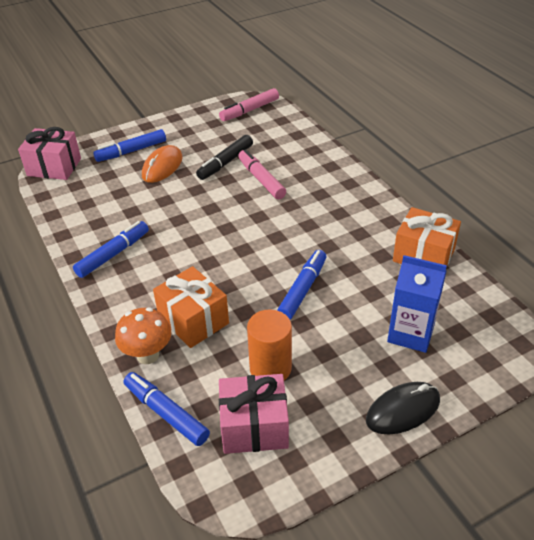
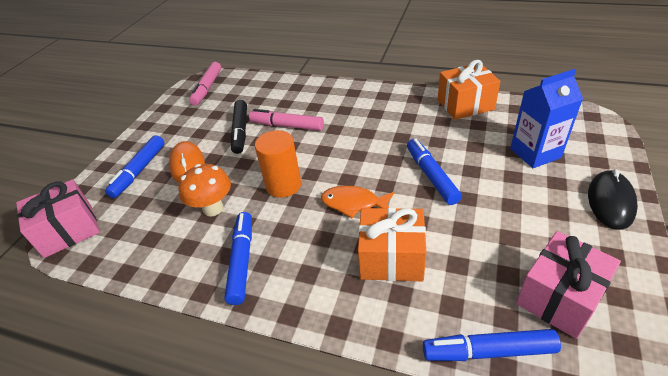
camera: 40 degrees left, 0 degrees up
orange mushroom [115,307,171,364] -> orange mushroom moved to [178,164,231,216]
orange cylinder [247,309,292,380] -> orange cylinder moved to [255,130,301,198]
none -> orange fish [321,186,394,218]

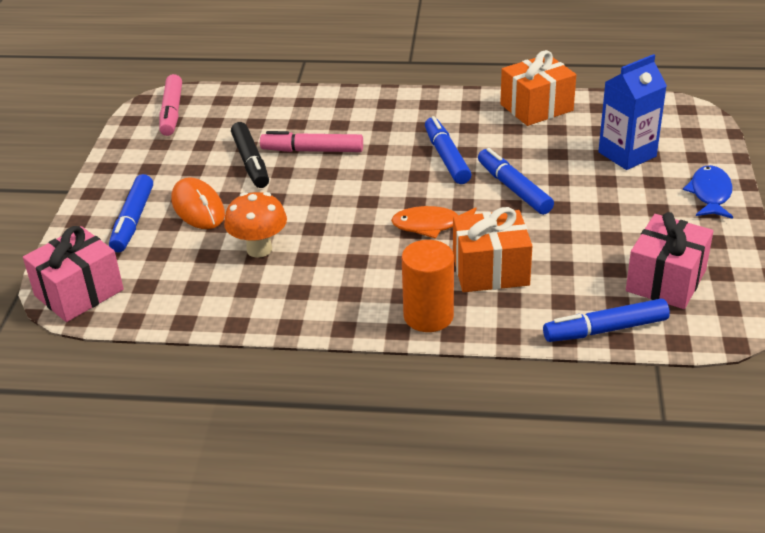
camera: 15 degrees left, 5 degrees down
blue marker [224,212,252,305] -> blue marker moved to [425,116,471,184]
orange cylinder [255,130,301,198] -> orange cylinder moved to [402,240,454,332]
black mouse [588,169,638,230] -> blue fish [683,165,733,219]

